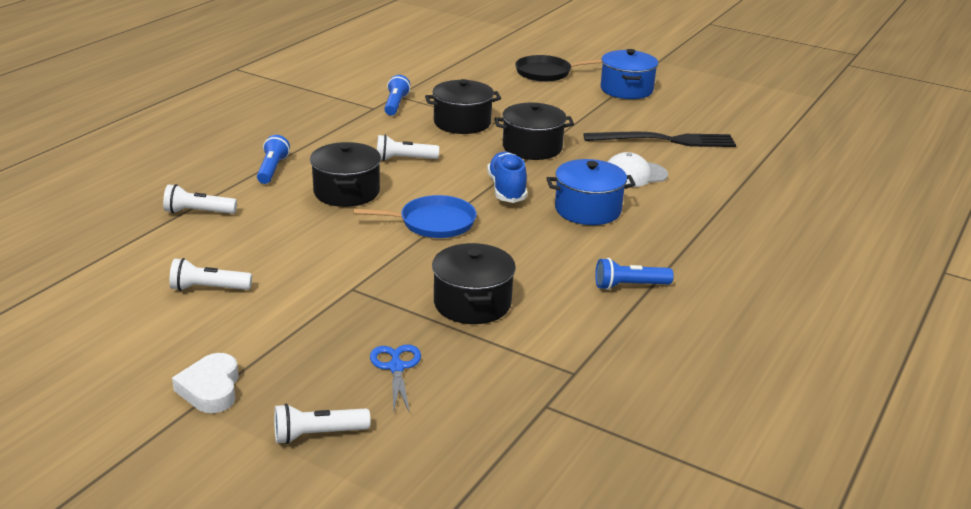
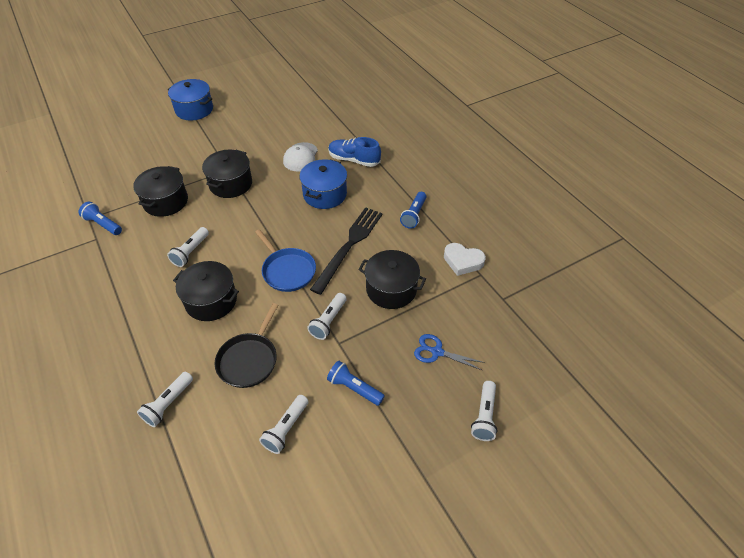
camera: 60 degrees left, 20 degrees up
white heart [172,353,239,413] -> white heart moved to [444,243,486,276]
blue flashlight [257,135,290,184] -> blue flashlight moved to [327,361,385,406]
blue pan [354,195,477,238] -> blue pan turned 120 degrees clockwise [255,229,316,292]
blue shoe [487,152,527,203] -> blue shoe moved to [328,137,381,167]
black pan [515,55,602,82] -> black pan moved to [215,303,278,388]
black fork [583,132,736,147] -> black fork moved to [310,207,383,295]
none -> white flashlight [307,293,347,340]

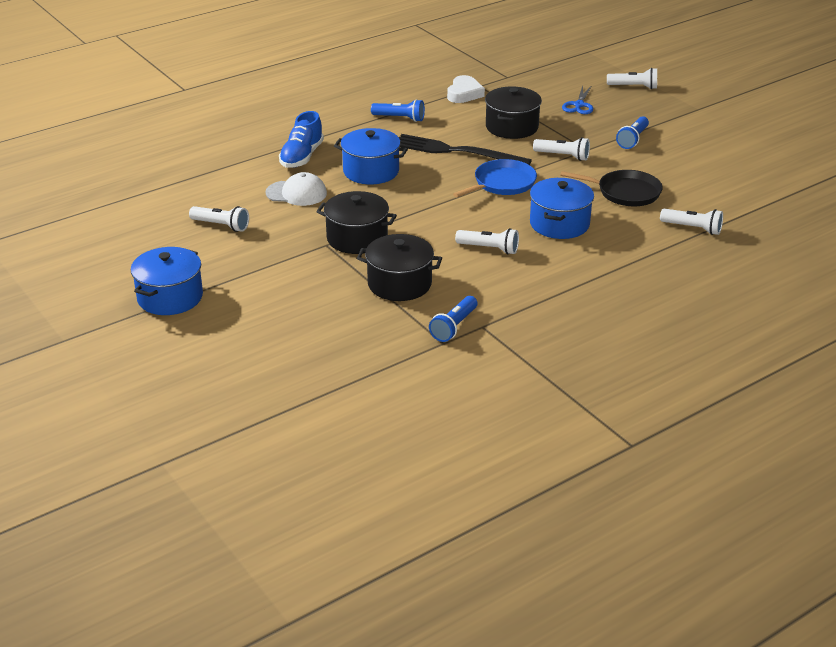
camera: 95 degrees left, 15 degrees down
black pot [173,261,239,321] -> blue pot [530,178,594,239]
white flashlight [259,395,309,454] -> white flashlight moved to [189,206,249,232]

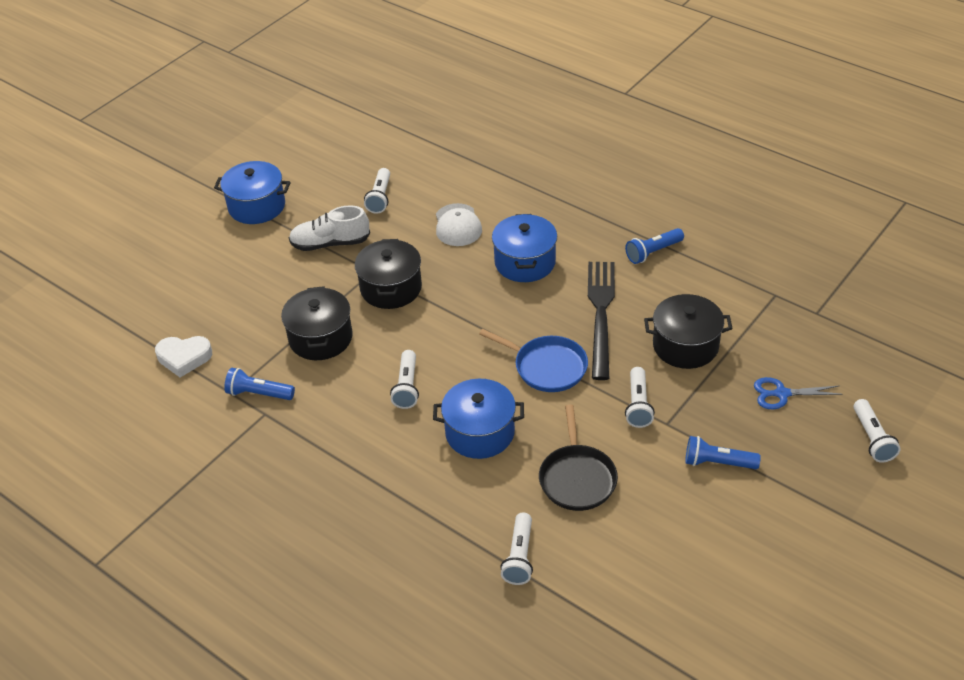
camera: 75 degrees right, 10 degrees up
blue shoe [279,111,324,168] -> none
blue flashlight [371,99,425,122] -> blue flashlight turned 60 degrees clockwise [625,228,684,264]
white heart [447,75,485,103] -> white heart moved to [155,336,212,377]
none -> white shoe [289,205,370,251]

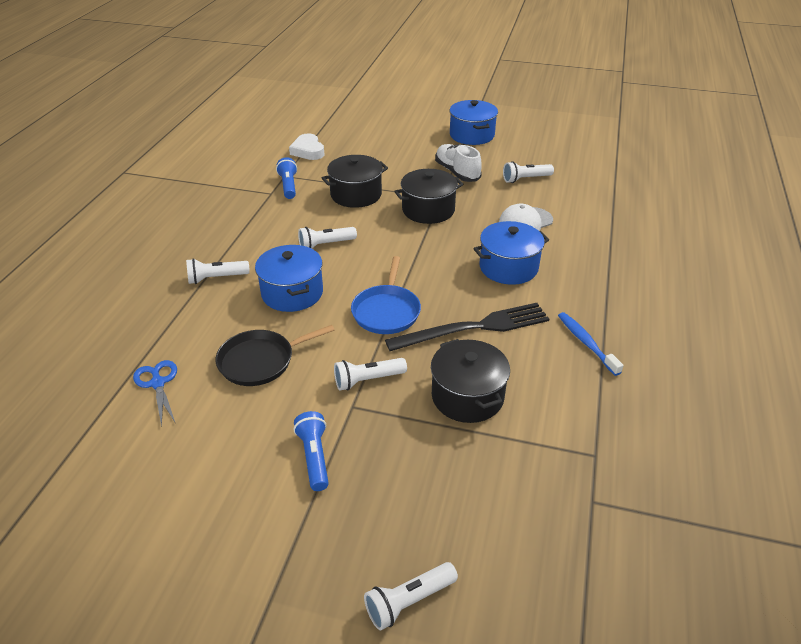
camera: 65 degrees right, 5 degrees down
white flashlight [500,513,533,585] -> white flashlight moved to [186,258,250,284]
blue flashlight [625,228,684,264] -> blue toothbrush [558,312,623,376]
blue scissors [754,377,843,409] -> blue scissors moved to [133,360,177,427]

